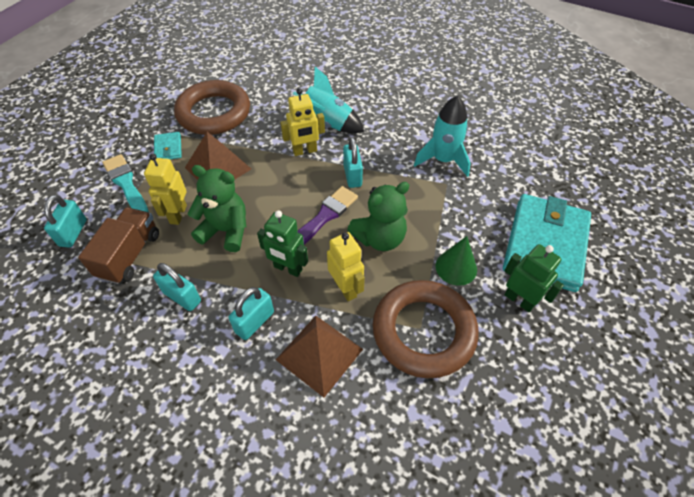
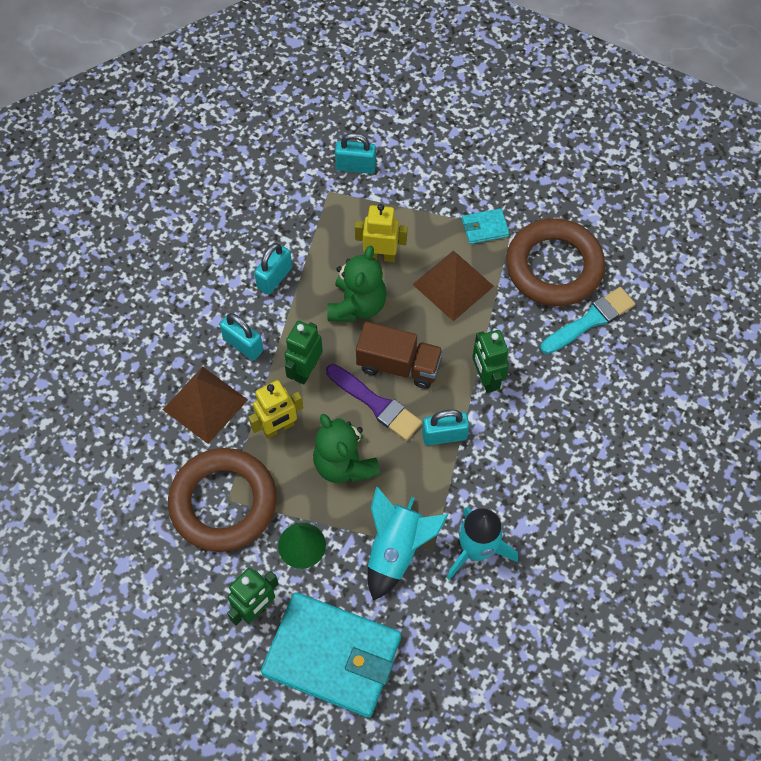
camera: 90 degrees right, 10 degrees up
brown truck [78,207,159,284] -> brown truck moved to [356,321,443,389]
turquoise brush [102,154,149,213] -> turquoise brush moved to [541,287,635,354]
yellow robot [280,88,325,156] -> green robot [472,330,509,393]
turquoise rocket [293,67,364,133] -> turquoise rocket moved to [368,486,448,601]

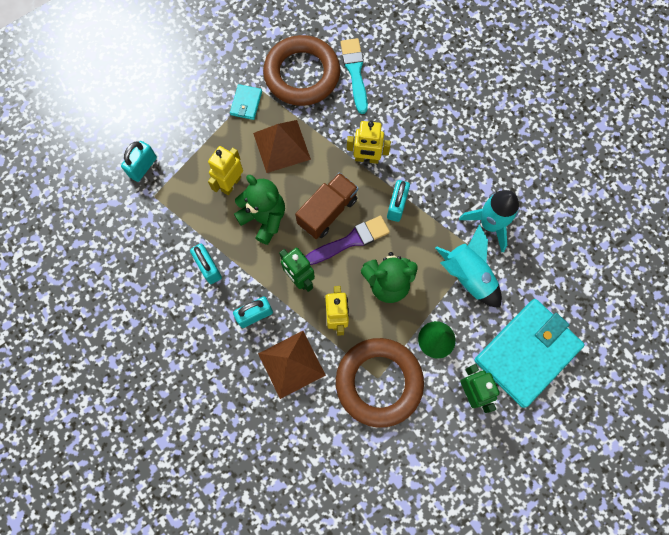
camera: 65 degrees left, 10 degrees up
green robot [472,330,509,393] -> yellow robot [347,121,391,164]

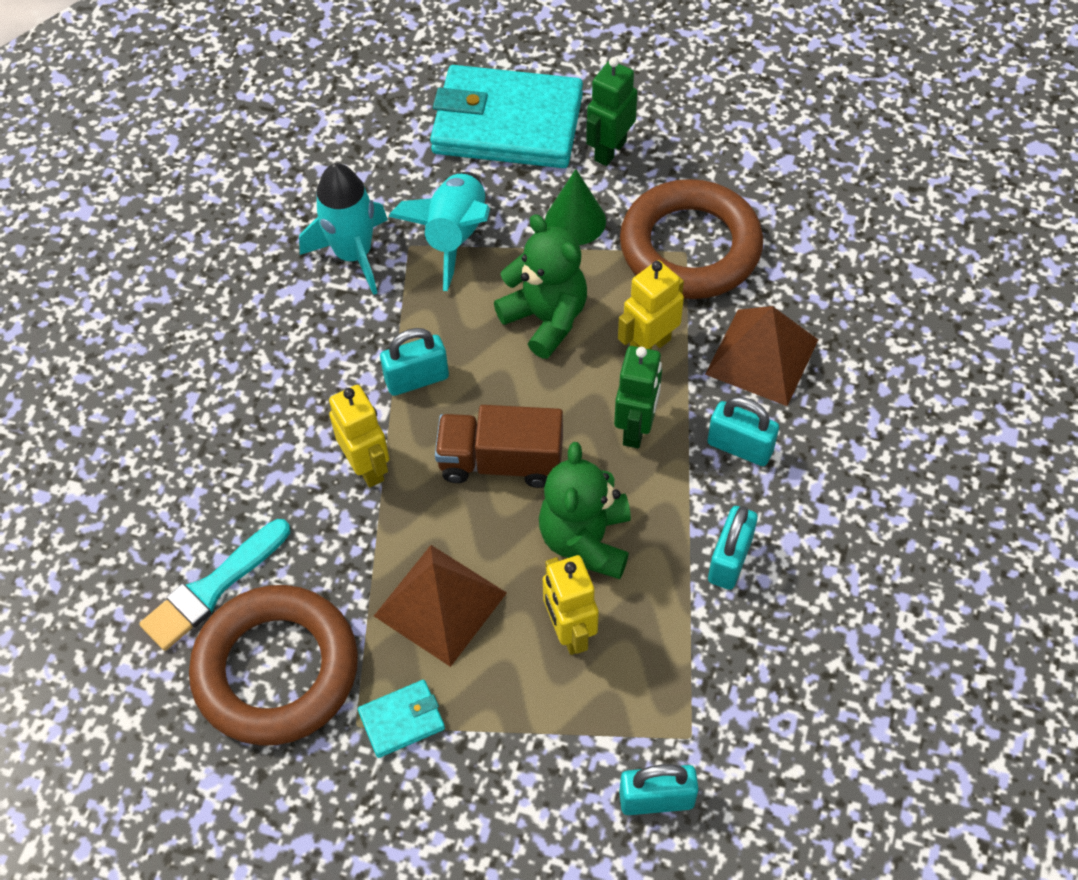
camera: 125 degrees left, 15 degrees down
yellow robot [208,146,243,195] -> yellow robot turned 75 degrees clockwise [543,555,599,655]
purple brush [305,215,390,265] -> none

